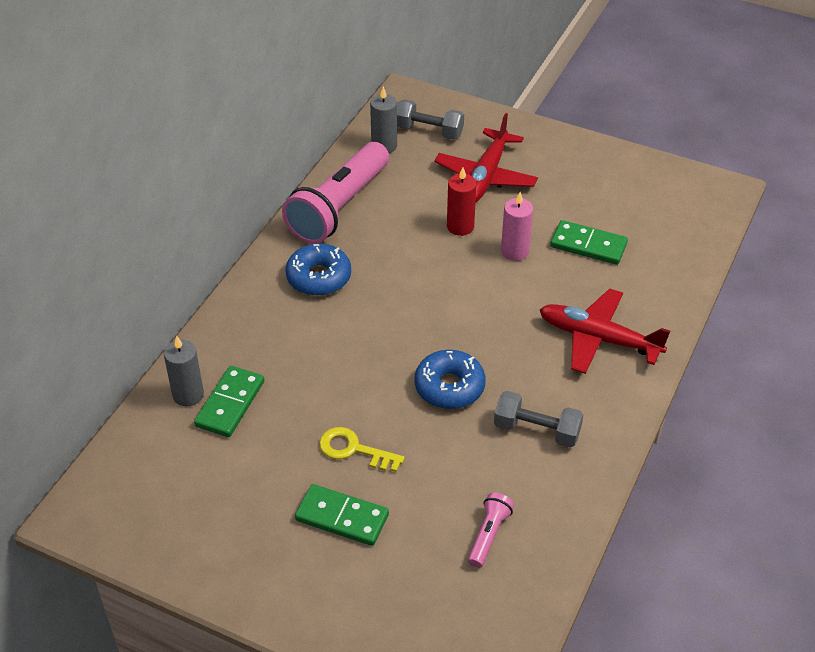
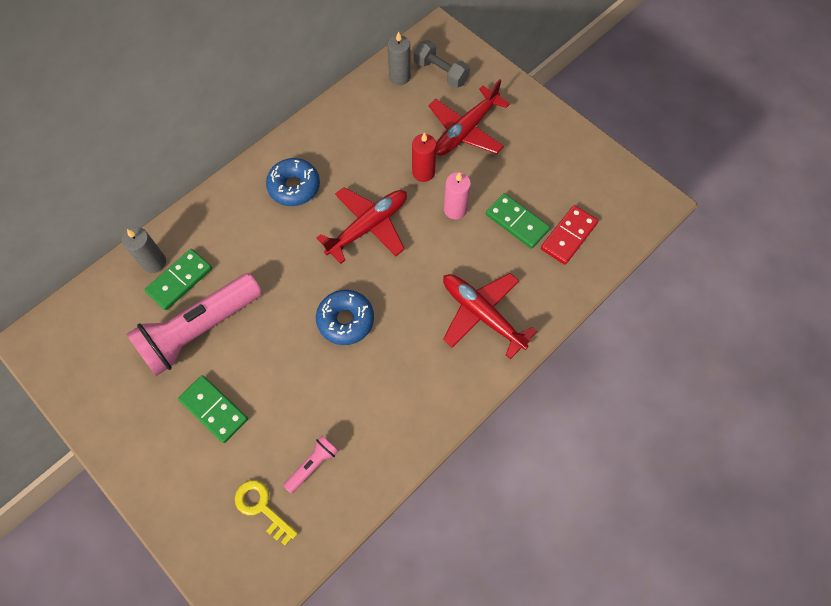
camera: 20 degrees right, 20 degrees up
pink flashlight [282,142,389,244] -> pink flashlight moved to [126,273,262,376]
yellow key [319,427,405,472] -> yellow key moved to [235,480,298,546]
grey dumbbell [494,391,583,447] -> none
none -> red plane [316,187,407,264]
none -> red domino [541,205,598,265]

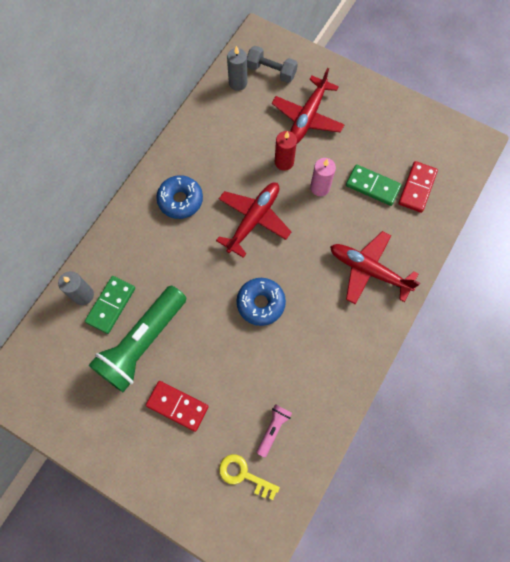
camera: 15 degrees left, 5 degrees up
pink flashlight [126,273,262,376] -> green flashlight [89,286,186,392]
green domino [178,375,248,443] -> red domino [146,381,209,432]

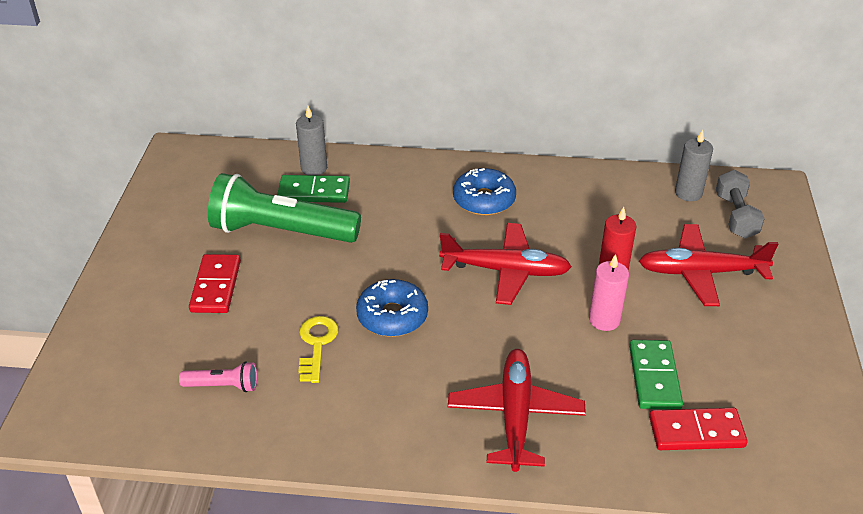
camera: 65 degrees right, 30 degrees down
yellow key [219,454,280,500] -> yellow key moved to [299,316,339,383]

